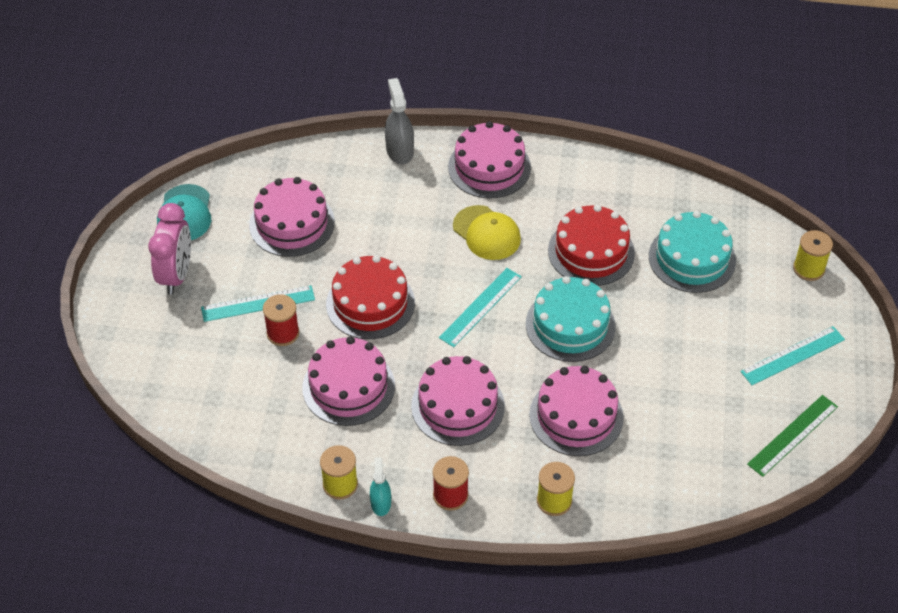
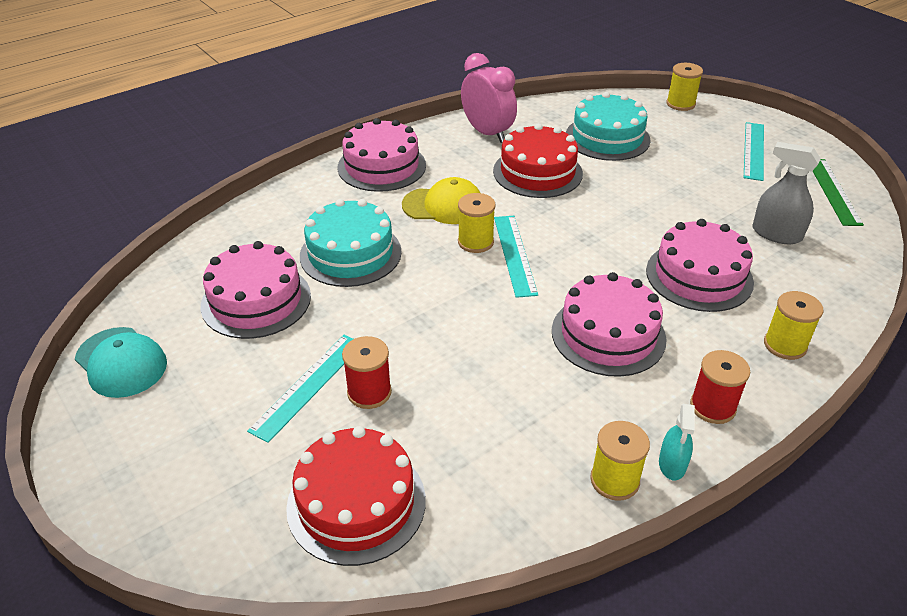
camera: 45 degrees left, 10 degrees down
pink clock [148,203,191,294] -> pink clock moved to [461,53,517,143]
pink cake [302,336,395,426] -> none
red cake [326,255,415,339] -> red cake moved to [286,426,426,566]
turquoise spray bottle [370,457,391,516] -> turquoise spray bottle turned 120 degrees counterclockwise [659,404,695,480]
grey spray bottle [385,78,414,164] -> grey spray bottle moved to [752,142,821,244]
turquoise cake [526,276,616,362] -> turquoise cake moved to [300,199,402,287]
none -> yellow spool [458,193,496,253]

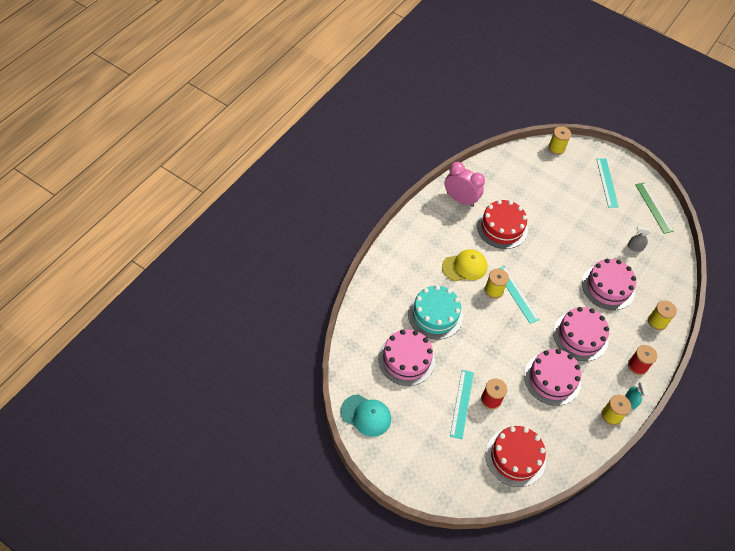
camera: 25 degrees left, 15 degrees up
pink cake [337,118,426,192] -> pink cake moved to [524,349,581,406]
turquoise cake [566,92,651,161] -> none
grey spray bottle [752,142,821,244] -> grey spray bottle [627,226,651,252], size x0.63

